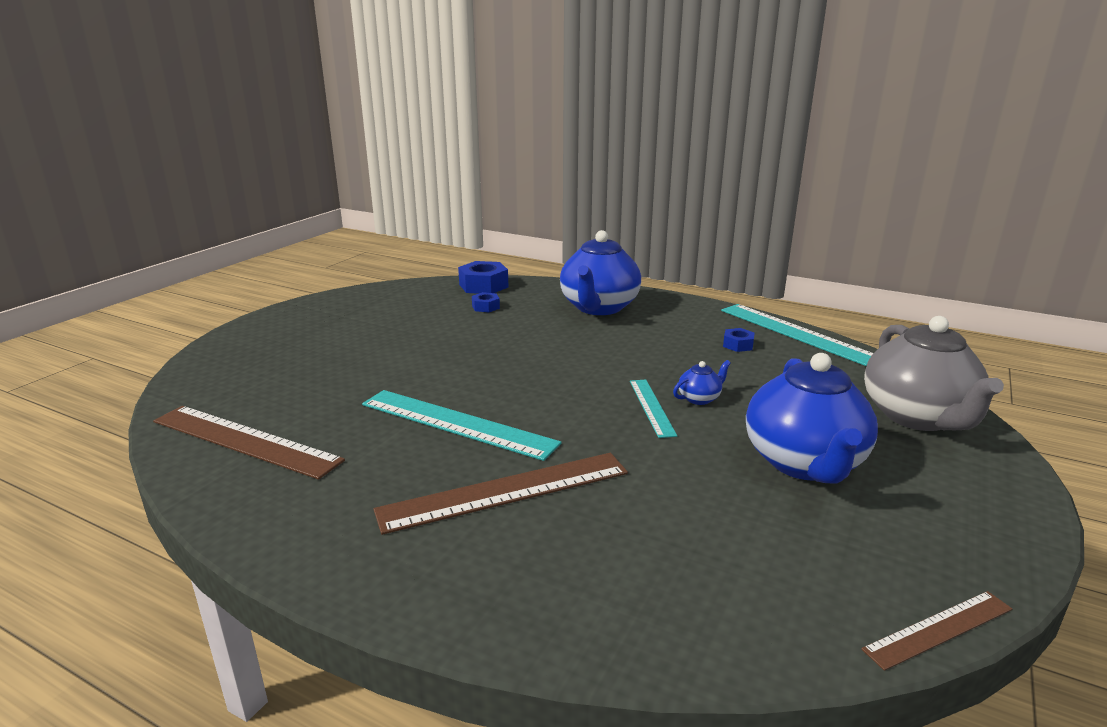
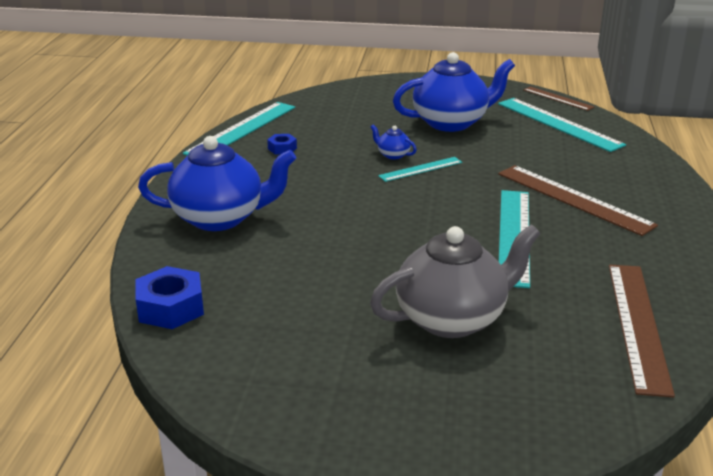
camera: 110 degrees left, 5 degrees up
blue nut [472,292,500,312] -> none
grey teapot [864,316,1004,431] -> grey teapot moved to [370,225,540,338]
none -> turquoise ruler [498,98,626,152]

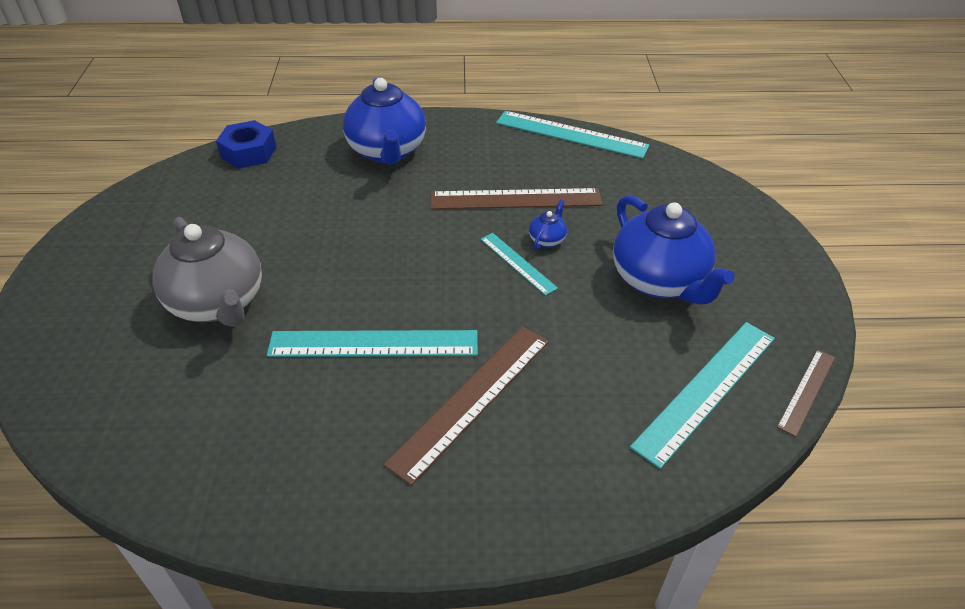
camera: 80 degrees right, 15 degrees up
blue nut [267,134,297,154] -> none
brown ruler [609,265,675,397] -> brown ruler moved to [431,188,602,209]

